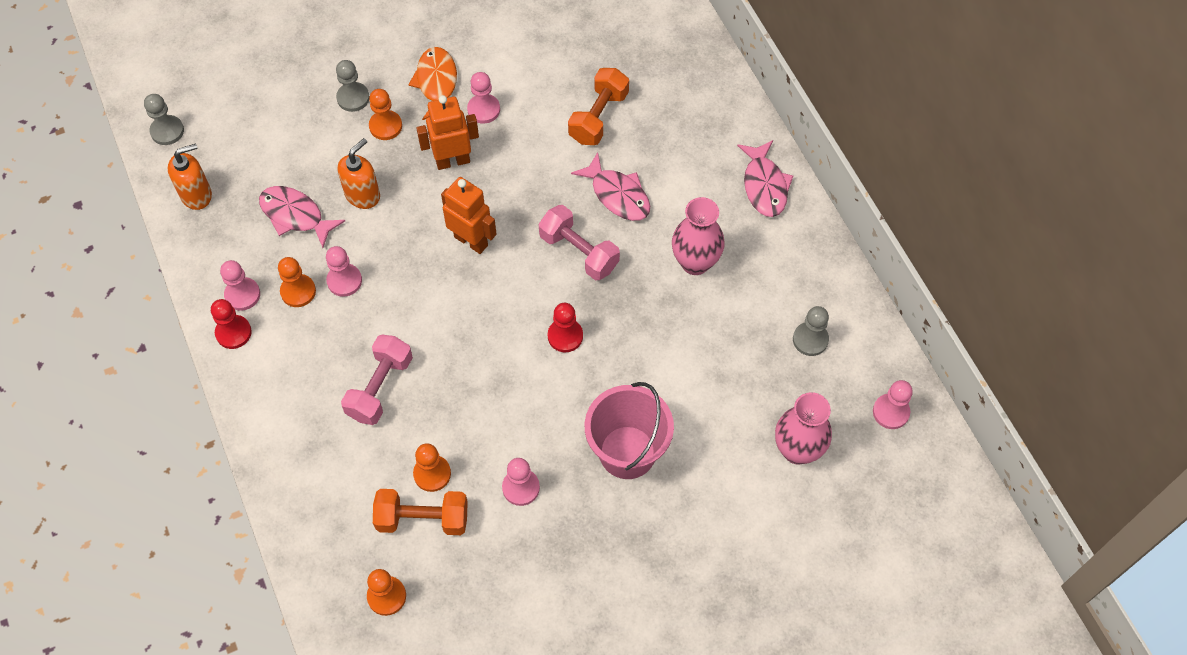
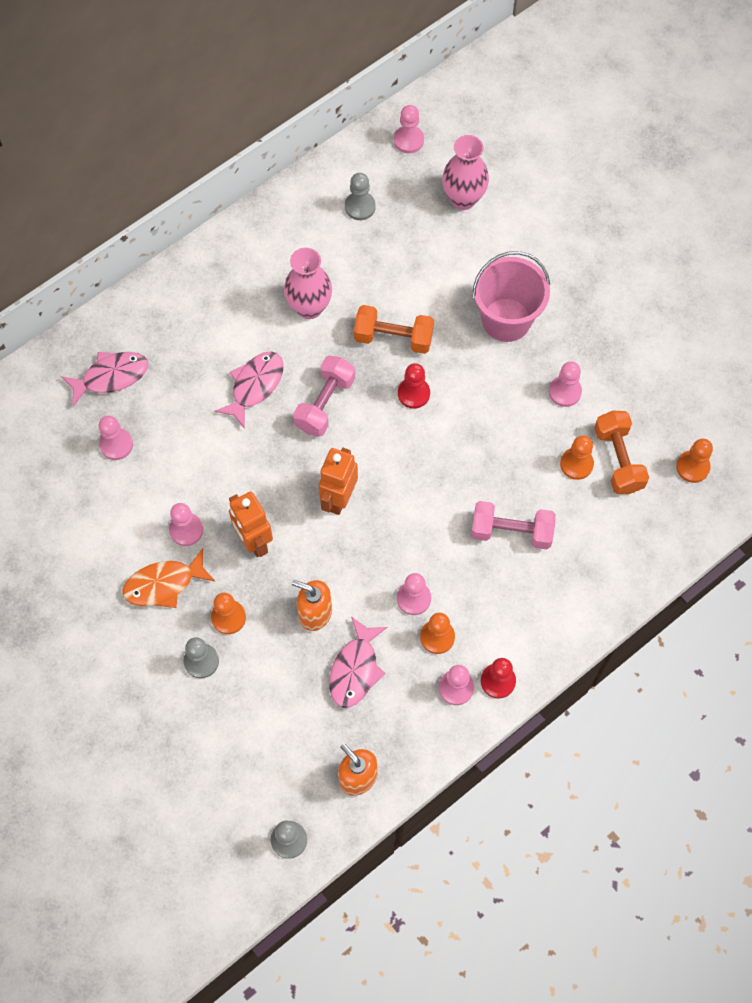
camera: 105 degrees left, 5 degrees up
orange dumbbell [568,68,629,145] -> orange dumbbell moved to [354,305,434,354]
pink fish [737,140,793,217] -> pink fish moved to [61,352,148,406]
none -> pink pawn [99,416,133,460]

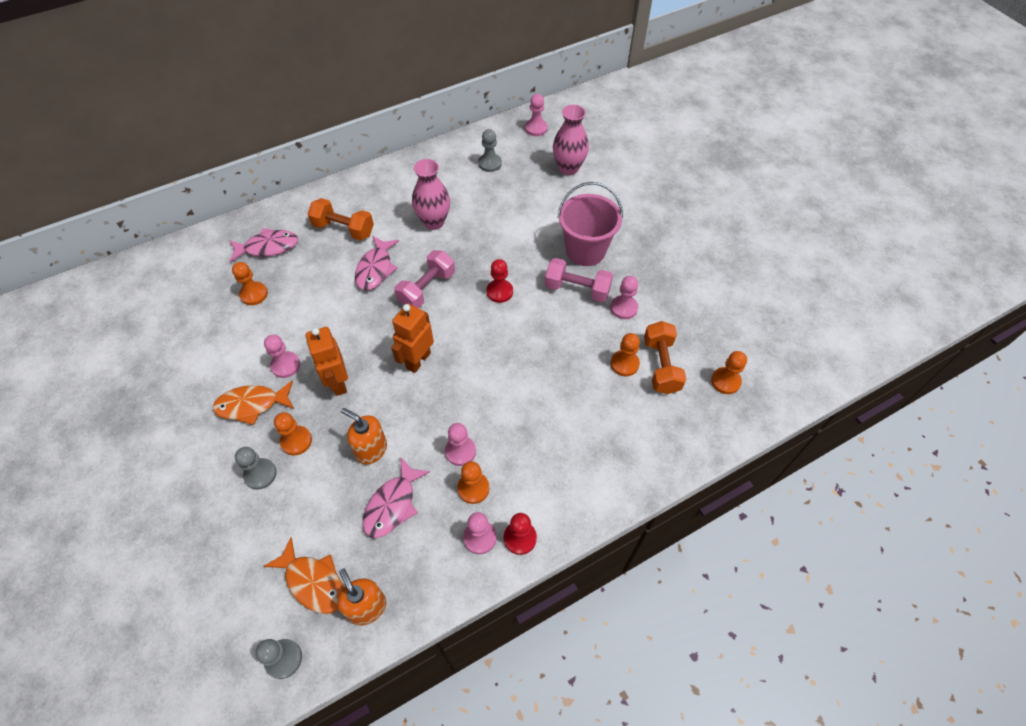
camera: 10 degrees right, 10 degrees down
pink pawn [99,416,133,460] -> orange pawn [232,262,268,305]
pink fish [215,351,284,429] -> pink fish turned 150 degrees clockwise [355,236,399,290]
orange dumbbell [354,305,434,354] -> orange dumbbell moved to [308,198,374,241]
pink dumbbell [471,501,556,549] -> pink dumbbell moved to [545,258,613,302]
none -> orange fish [263,537,344,614]

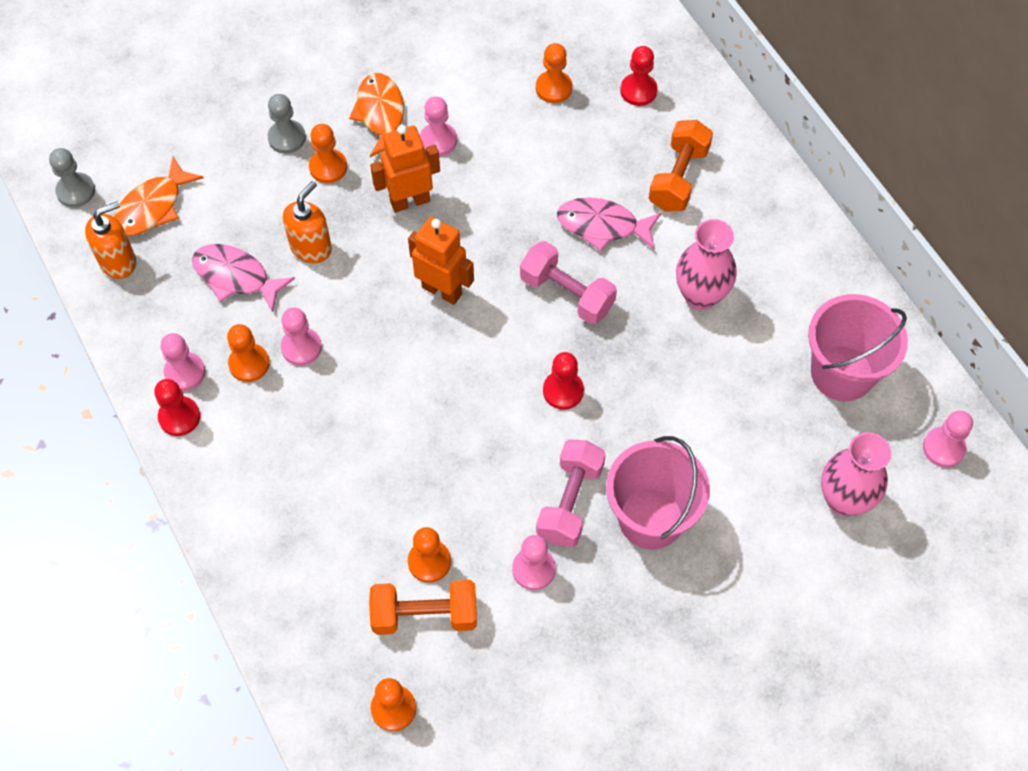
camera: 90 degrees right, 5 degrees up
pink fish [229,228,298,262] -> red pawn [620,46,658,106]
grey pawn [478,129,502,172] -> pink bucket [808,294,908,401]

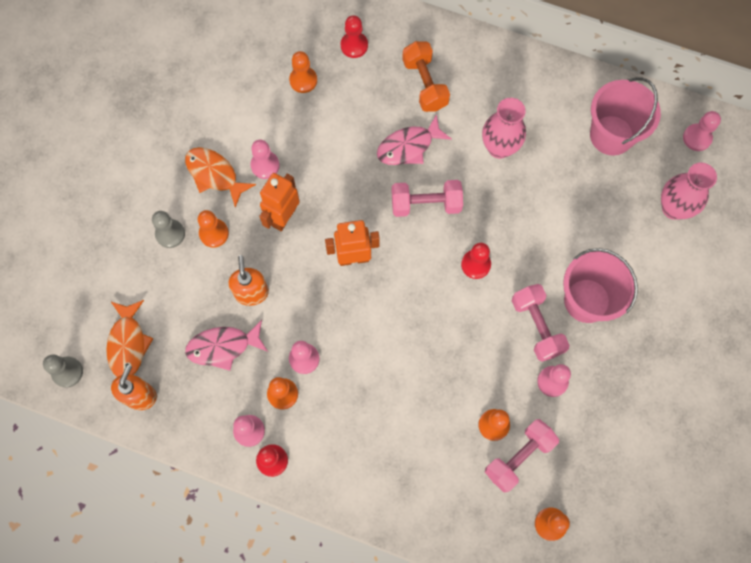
camera: 40 degrees left, 10 degrees up
orange dumbbell [369,580,477,635] -> pink dumbbell [485,419,559,492]

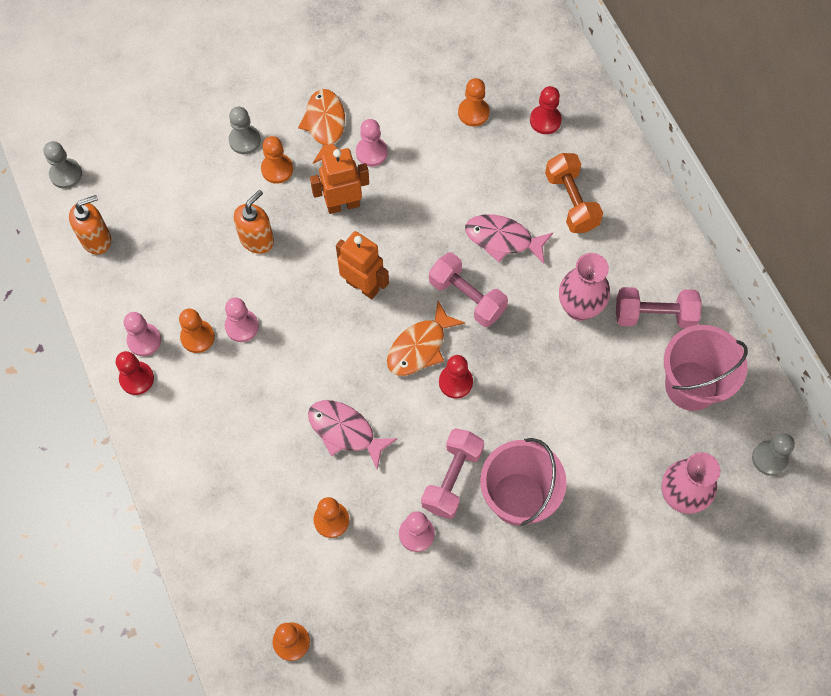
camera: 45 degrees right, 5 degrees down
orange fish [106,300,153,377] -> orange fish moved to [387,301,465,376]
pink fish [185,320,268,371] -> pink fish moved to [308,400,398,469]
orange dumbbell [402,41,450,112] -> orange dumbbell turned 45 degrees counterclockwise [545,153,603,233]
pink dumbbell [485,419,559,492] -> pink dumbbell moved to [616,287,702,328]
pink pawn [683,111,721,151] -> grey pawn [752,434,795,476]

